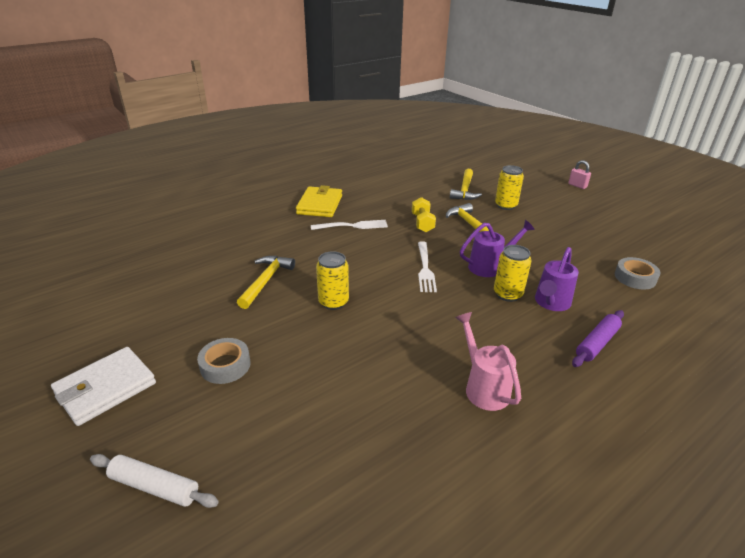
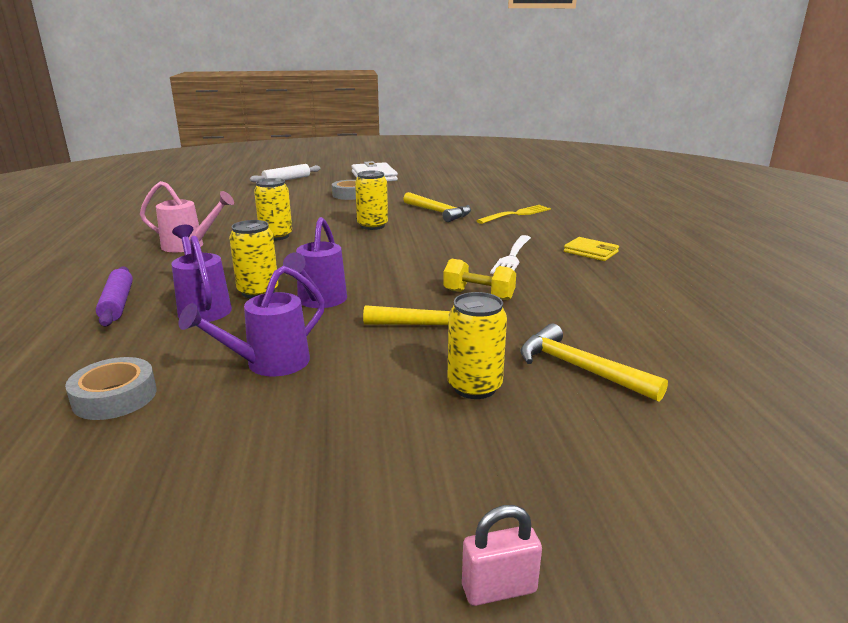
camera: 120 degrees right, 10 degrees down
yellow wallet [296,185,342,217] -> yellow wallet [564,237,619,261], size x0.61
white fork [418,241,437,292] -> none
none -> purple watering can [179,266,325,377]
none -> yellow can [254,178,292,241]
none -> yellow fork [476,205,551,224]

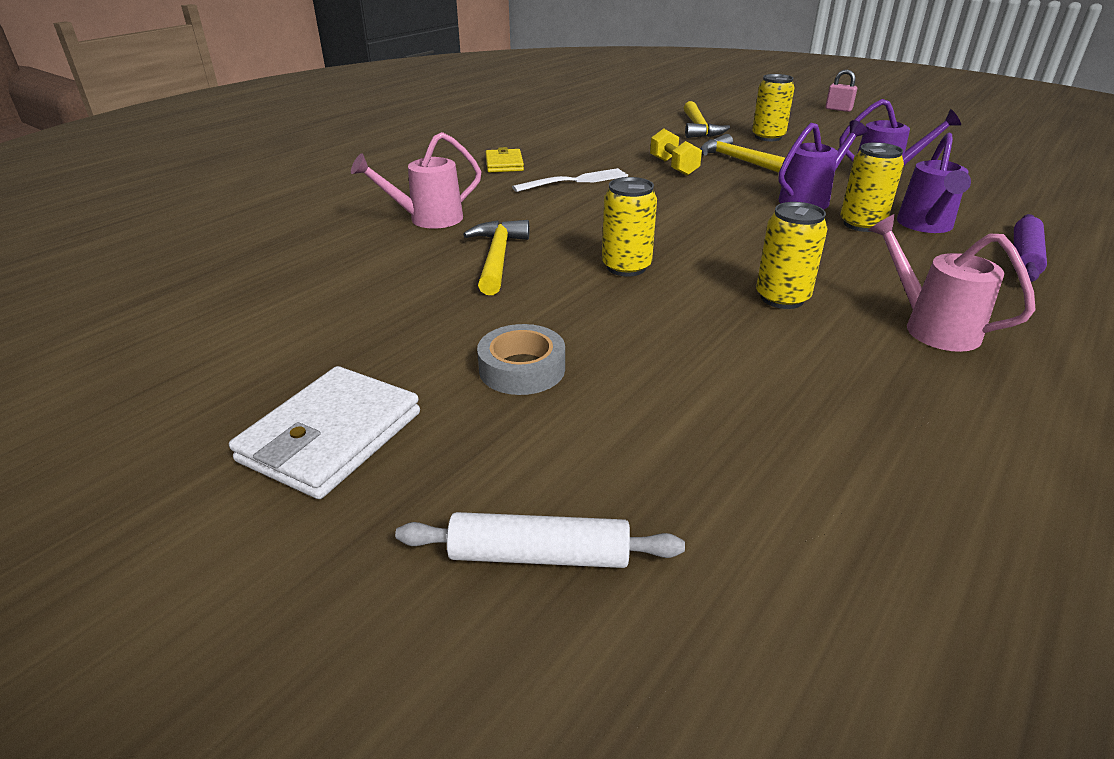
camera: 135 degrees left, 10 degrees up
grey tape [65,357,157,420] -> none
yellow fork [476,205,551,224] -> pink watering can [351,132,482,229]

